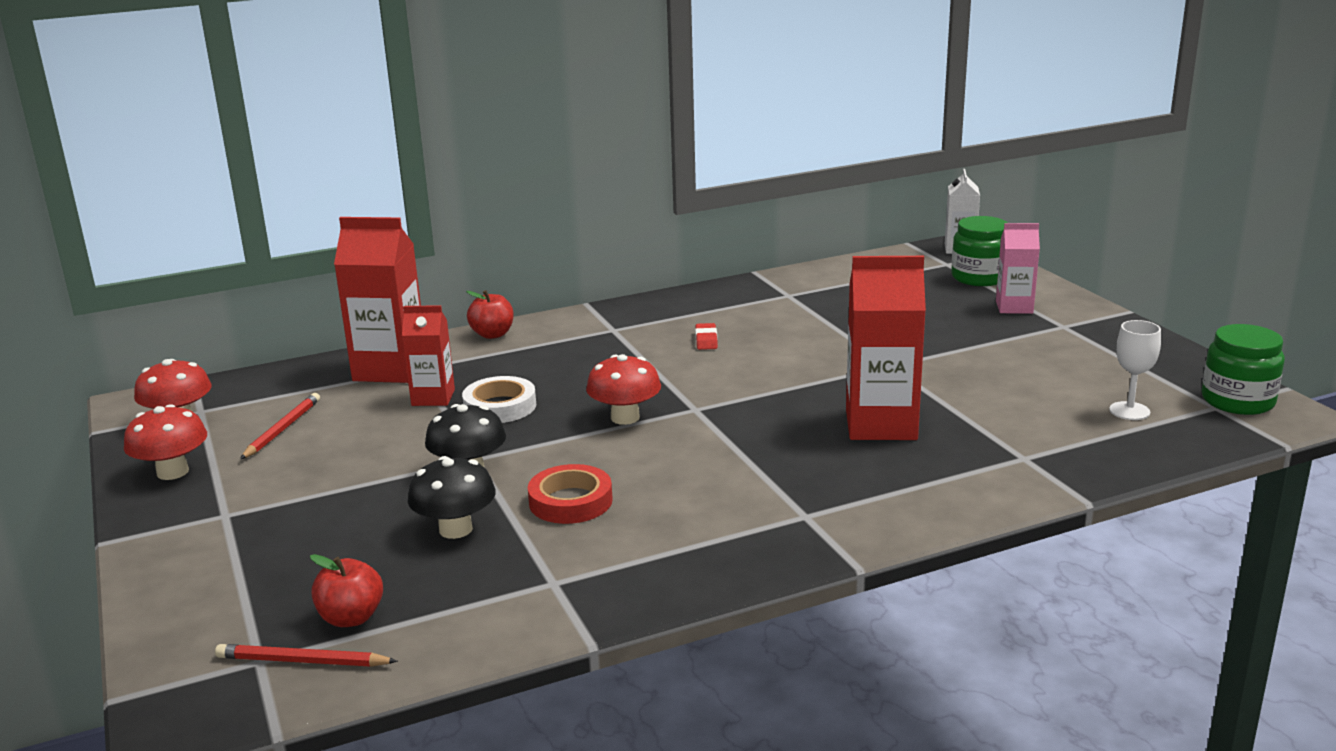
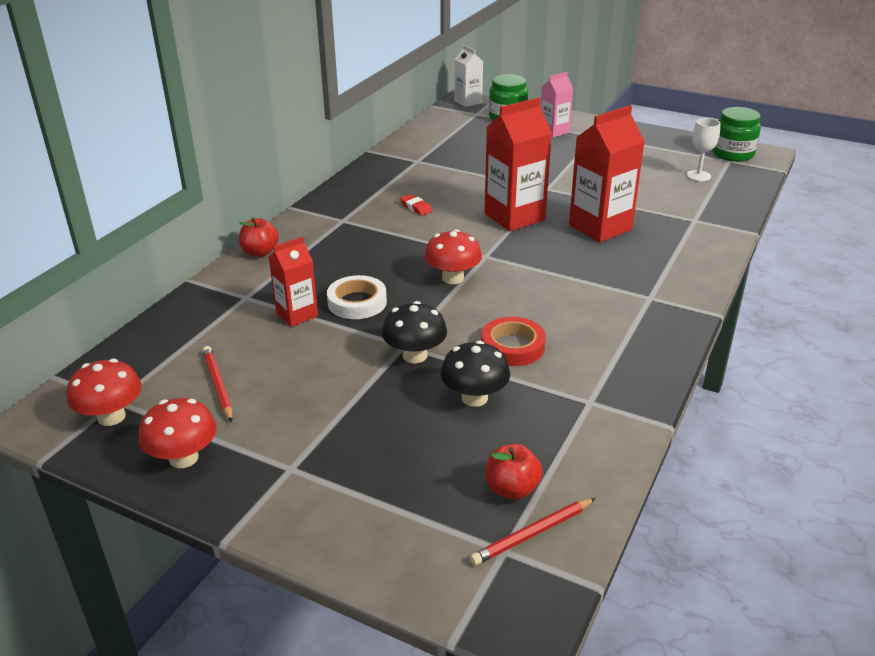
camera: 40 degrees left, 10 degrees up
red carton [334,217,421,383] -> red carton moved to [484,97,552,231]

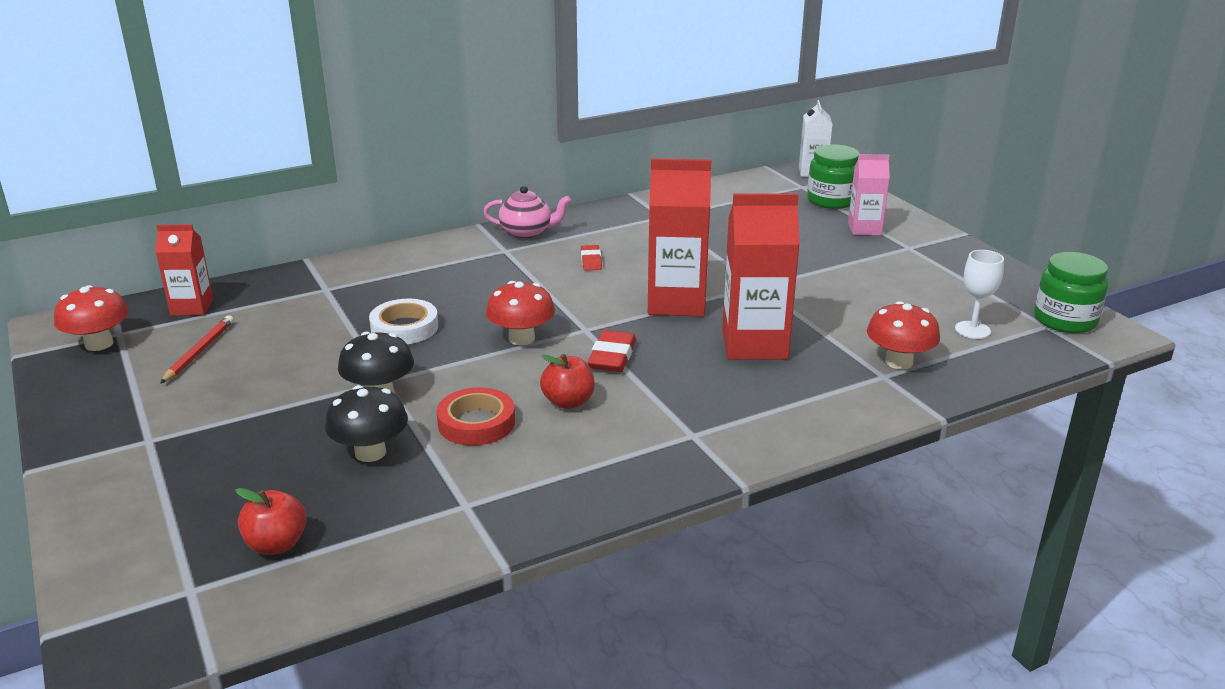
camera: 35 degrees right, 5 degrees down
red mushroom [139,398,217,468] -> red mushroom moved to [867,301,940,370]
red apple [239,217,279,257] -> red apple moved to [540,354,595,409]
red carton [269,237,318,327] -> red carton moved to [155,224,213,316]
red pencil [470,498,596,565] -> none
none -> pink teapot [483,186,571,238]
none -> red eraser [587,330,636,372]

